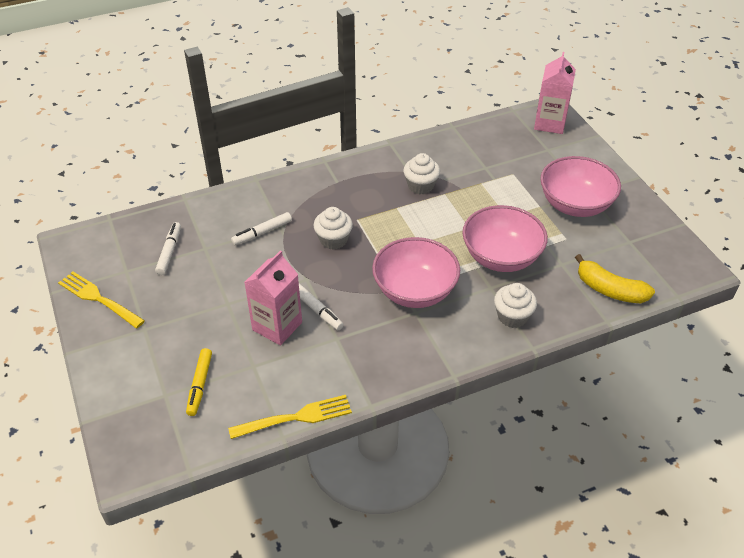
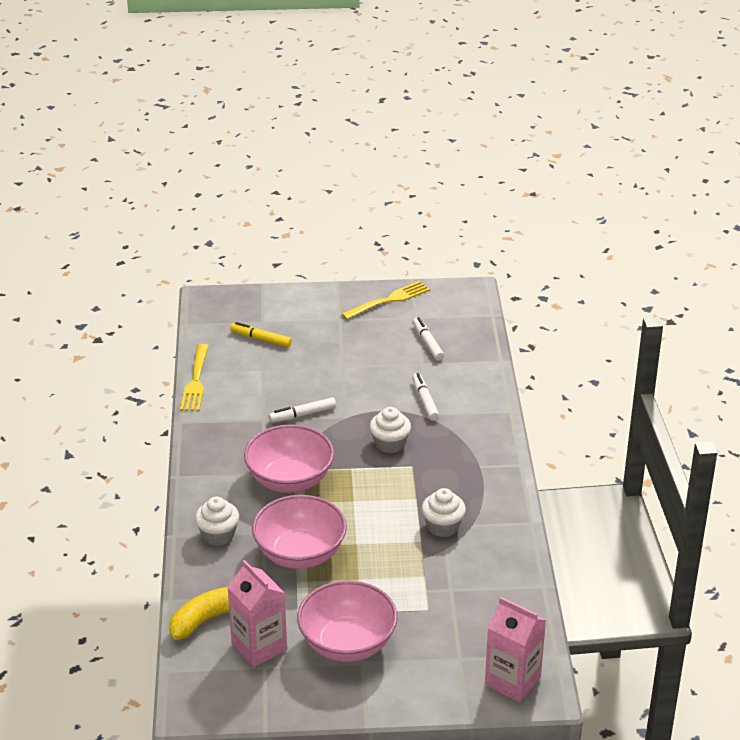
camera: 110 degrees right, 10 degrees down
white marker [155,222,181,275] -> white marker turned 135 degrees counterclockwise [413,317,444,361]
pink carton [244,250,302,346] -> pink carton moved to [227,560,287,667]

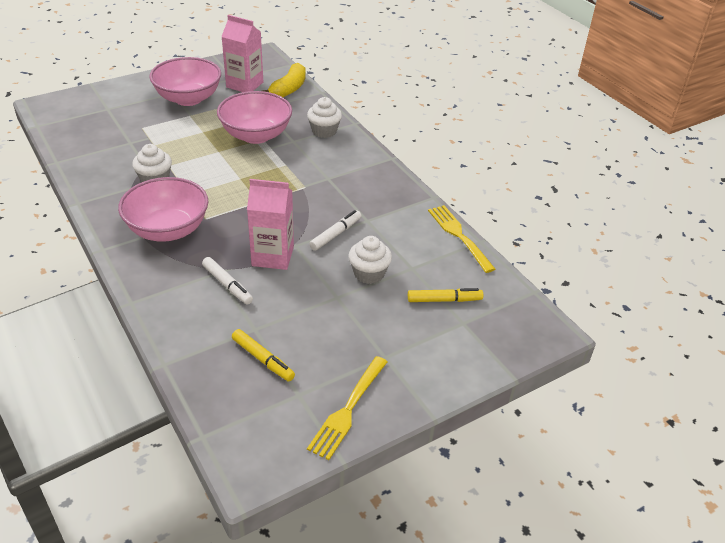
camera: 150 degrees right, 5 degrees up
pink bowl [244,424,334,493] -> pink bowl moved to [118,177,209,242]
white cupcake [370,407,411,453] -> white cupcake moved to [348,236,392,284]
white marker [413,317,444,361] -> yellow marker [232,329,295,382]
pink carton [485,597,546,703] -> pink carton moved to [247,179,294,270]

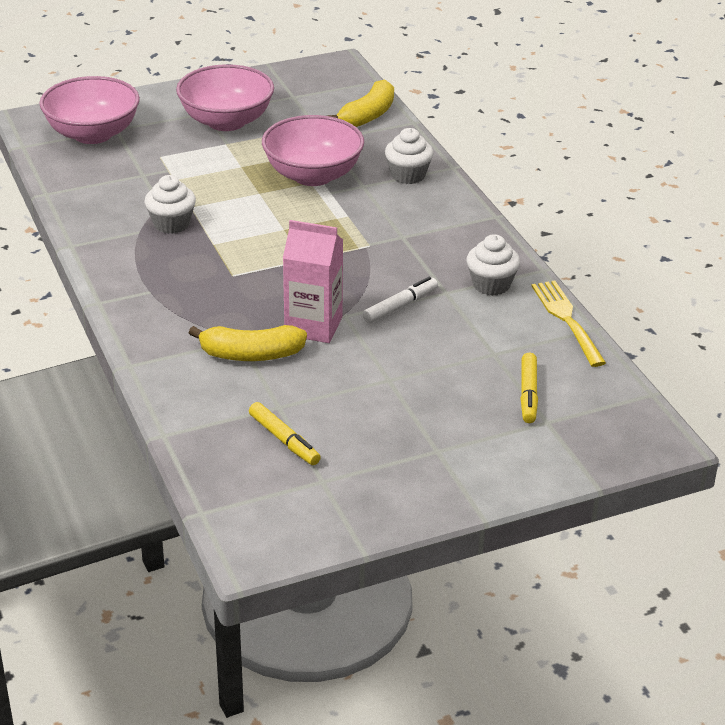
camera: 10 degrees right, 5 degrees down
pink bowl [118,177,209,242] -> pink bowl moved to [39,76,140,144]
white marker [202,257,253,304] -> yellow banana [189,325,307,361]
pink carton [221,15,263,92] -> none
yellow fork [307,356,387,460] -> none
white cupcake [348,236,392,284] -> white cupcake moved to [467,234,520,296]
yellow marker [408,288,484,302] -> yellow marker turned 90 degrees clockwise [520,353,538,423]

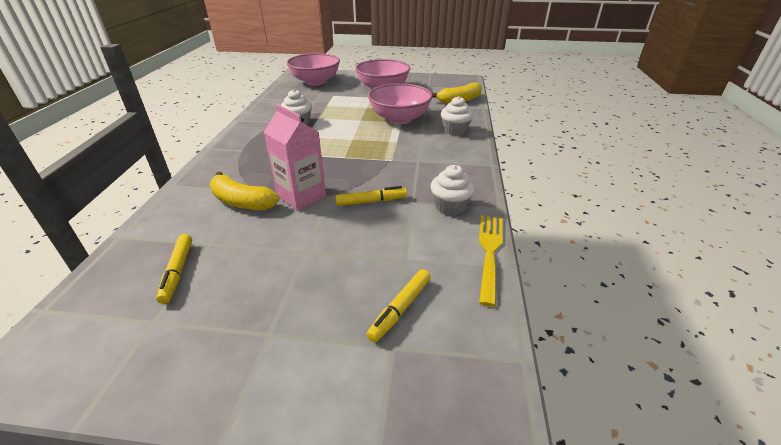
camera: 30 degrees right, 0 degrees up
white marker [363,277,438,323] -> yellow marker [335,186,407,206]

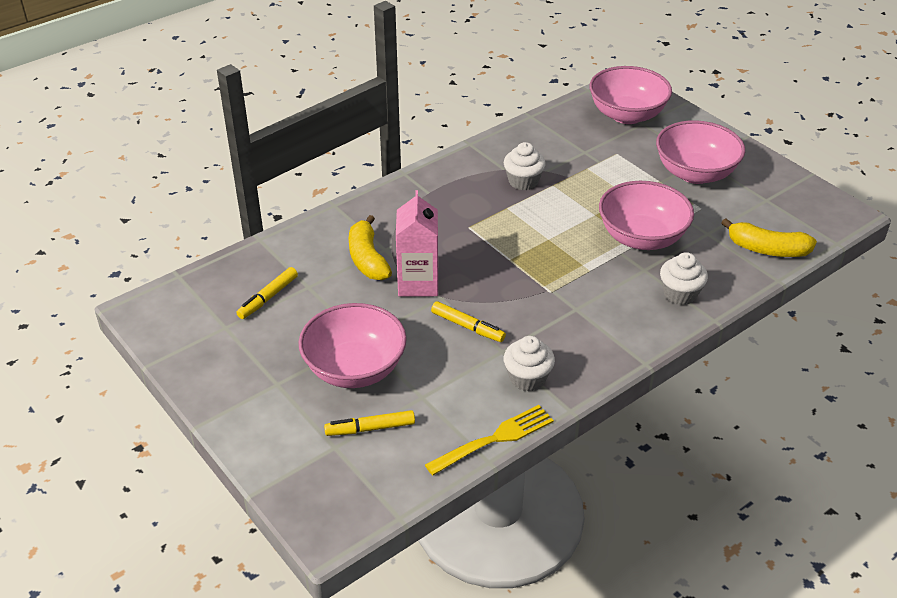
camera: 45 degrees right, 5 degrees up
none -> pink bowl [298,303,407,388]

